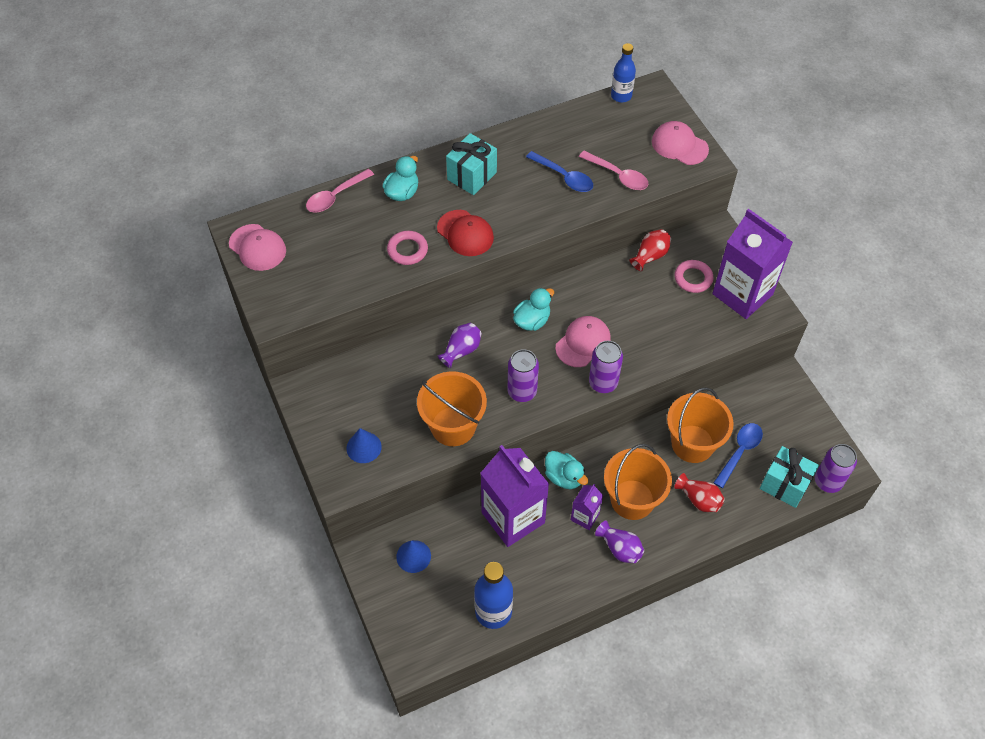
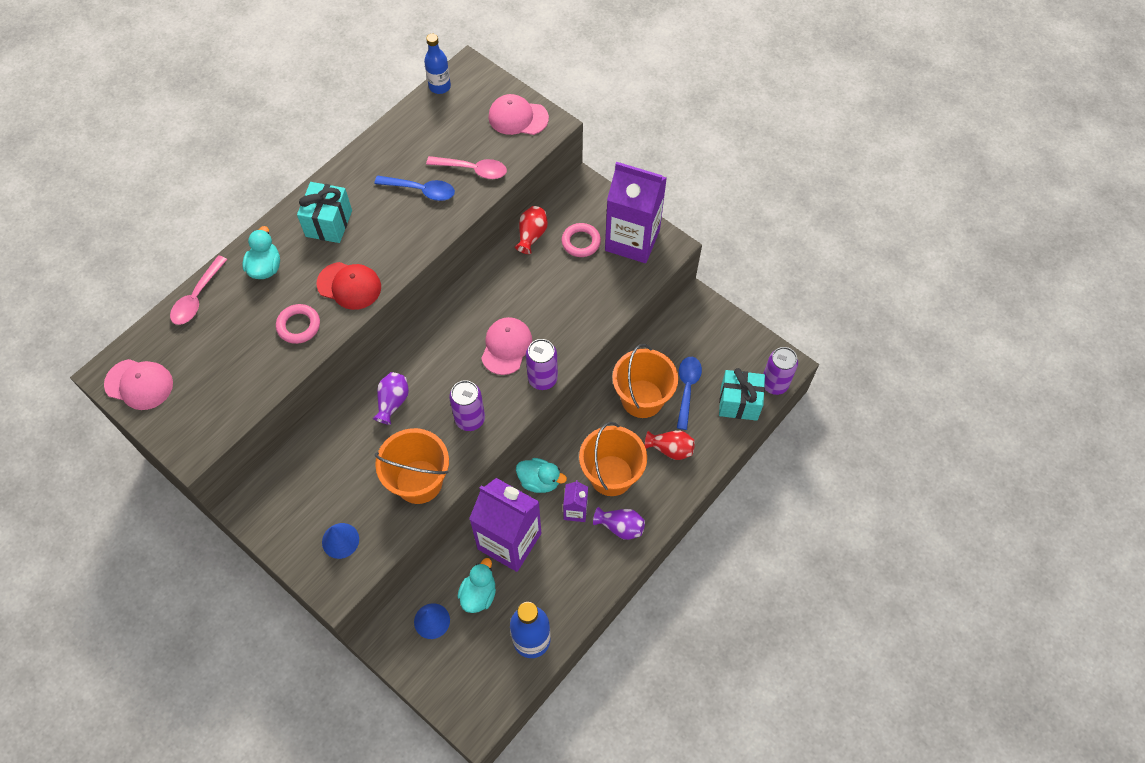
camera: 25 degrees left, 5 degrees up
turquoise duck [513,288,554,331] -> turquoise duck moved to [457,558,496,613]

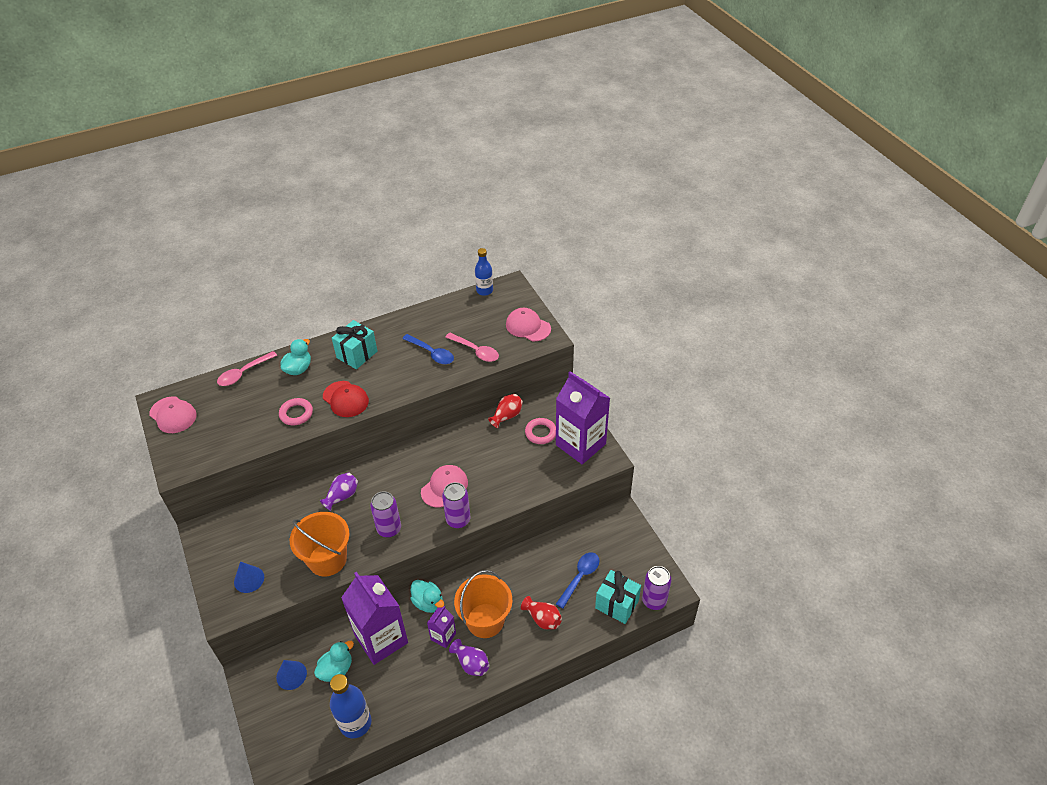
camera: 25 degrees right, 15 degrees down
orange bucket [612,344,678,418] -> none

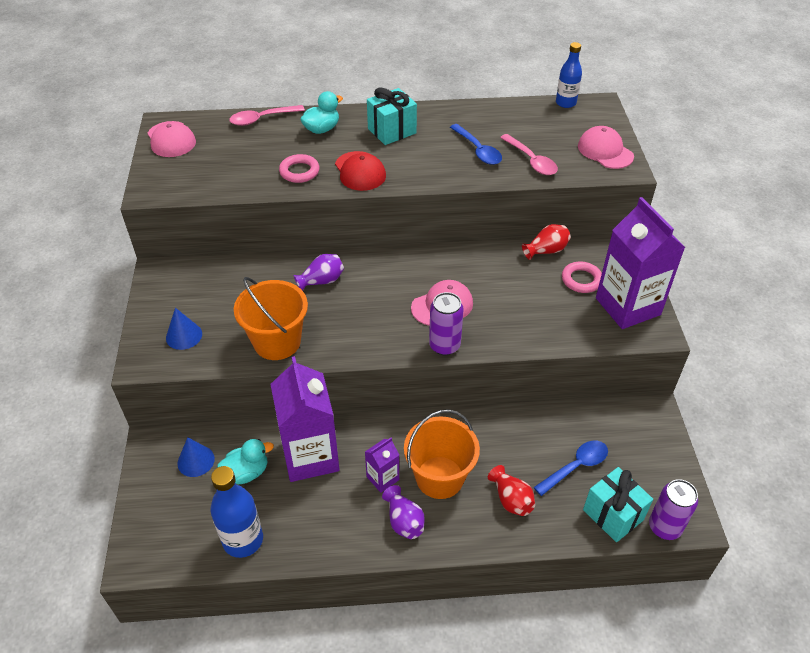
camera: 20 degrees right, 0 degrees up
purple can [370,491,401,537] -> none
turquoise duck [410,580,444,613] -> none

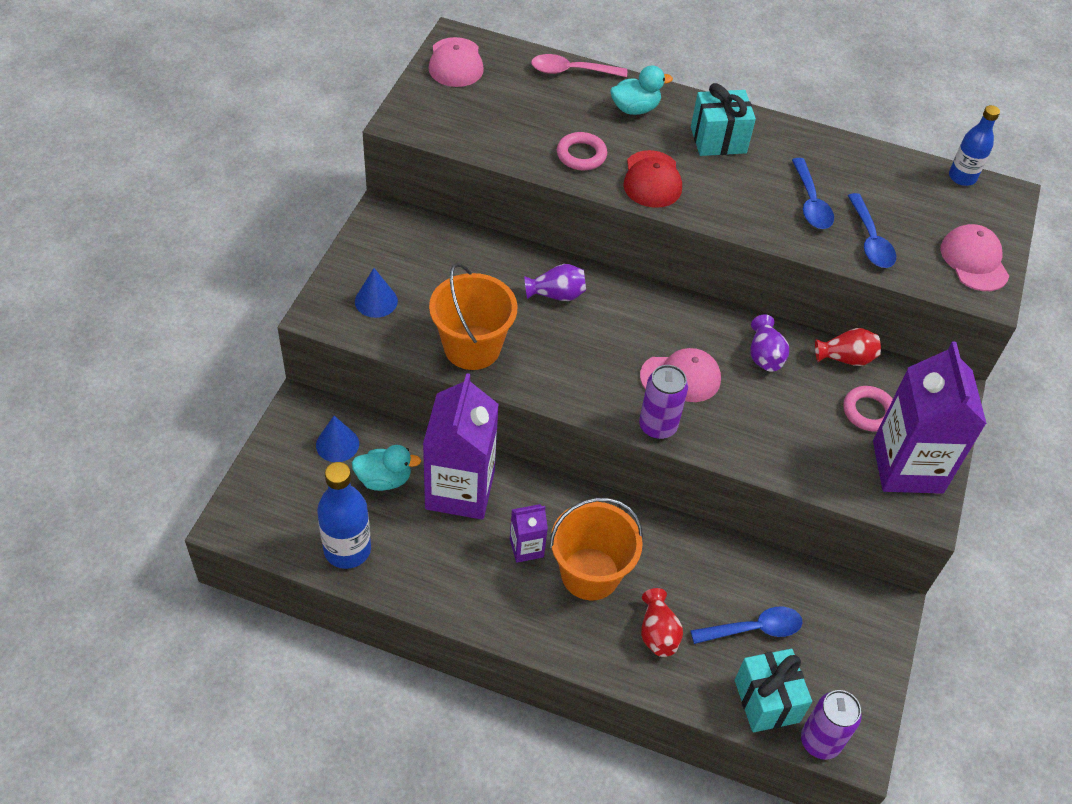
camera: 20 degrees right, 5 degrees up
purple vase [382,485,425,539] -> purple vase moved to [750,315,789,372]
pink spoon [500,134,558,175] -> blue spoon [848,193,896,268]

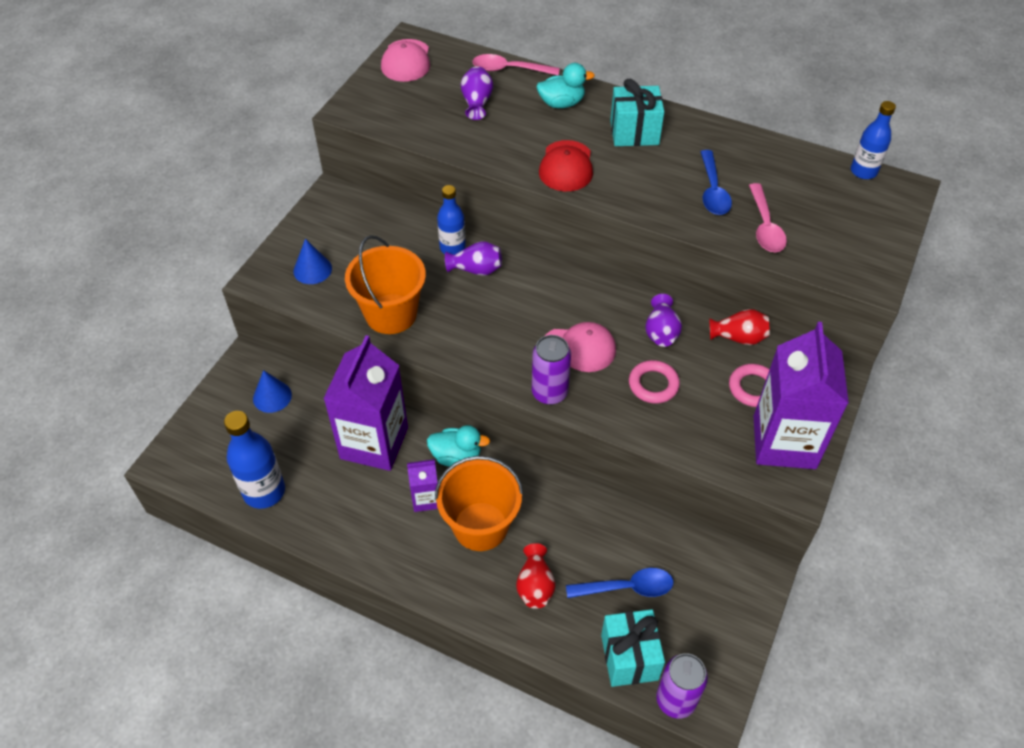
camera: 10 degrees right, 0 degrees up
turquoise duck [352,445,421,491] -> turquoise duck moved to [427,425,490,467]
pink ring [557,132,607,170] -> pink ring moved to [629,360,680,403]
blue spoon [848,193,896,268] -> pink spoon [749,183,787,252]
pink cap [940,224,1009,291] -> none
none -> blue bottle [437,185,466,255]
none -> purple vase [461,66,493,120]

